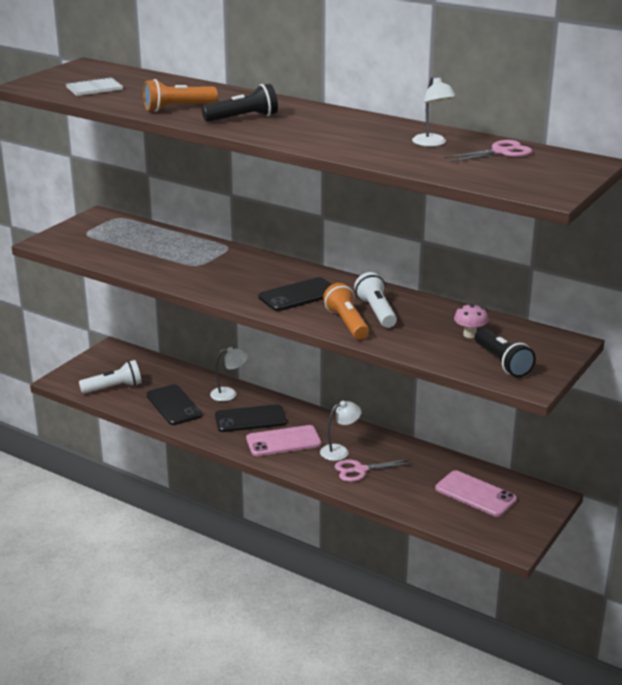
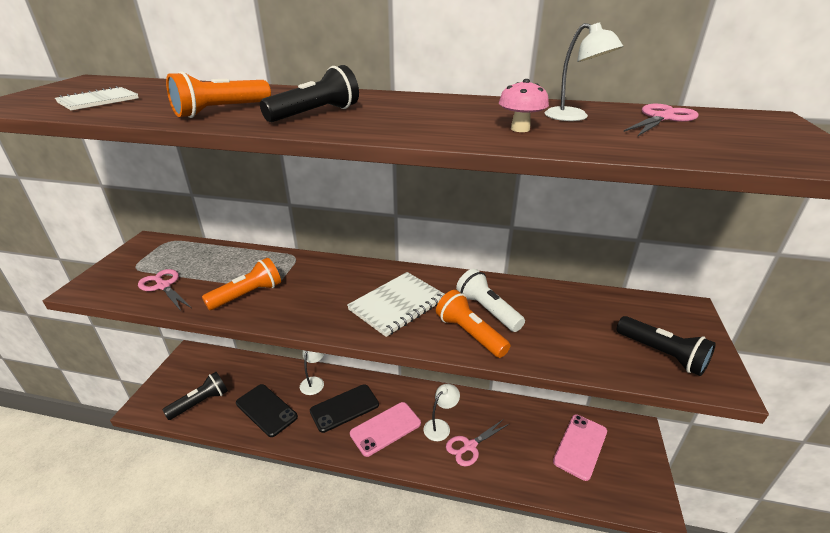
camera: 20 degrees left, 5 degrees up
white flashlight [79,360,142,394] -> black flashlight [162,372,228,420]
white lamp [210,347,248,401] -> white lamp turned 45 degrees counterclockwise [300,350,324,395]
black phone [259,277,332,311] -> white notebook [347,272,445,337]
pink phone [435,470,517,517] -> pink phone turned 75 degrees counterclockwise [553,415,607,481]
pink mushroom [454,304,488,338] -> pink mushroom moved to [499,79,549,132]
none -> pink scissors [138,269,192,311]
none -> orange flashlight [202,258,281,310]

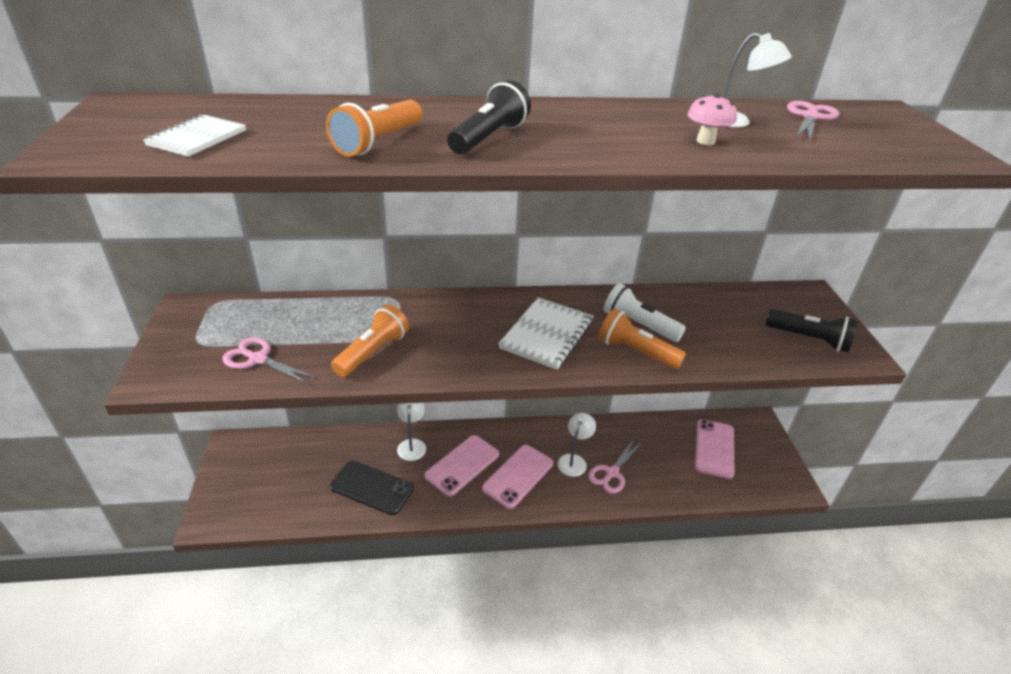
camera: 20 degrees left, 5 degrees up
black flashlight [162,372,228,420] -> none
black phone [310,384,379,433] -> pink phone [424,435,499,497]

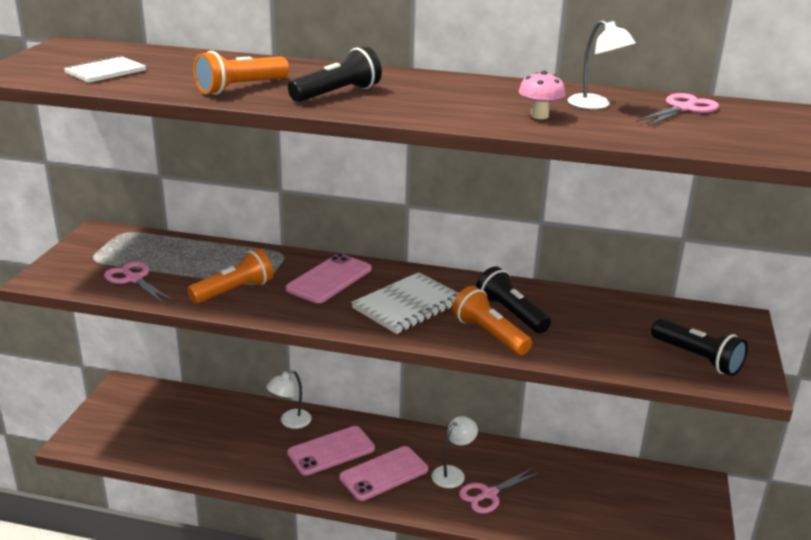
camera: 20 degrees right, 10 degrees down
black phone [330,460,414,515] -> none
white lamp [397,403,426,461] -> white lamp turned 150 degrees counterclockwise [266,370,312,429]
white flashlight [604,283,686,342] -> black flashlight [476,267,551,333]
pink phone [695,419,734,479] -> pink phone moved to [286,253,371,303]

